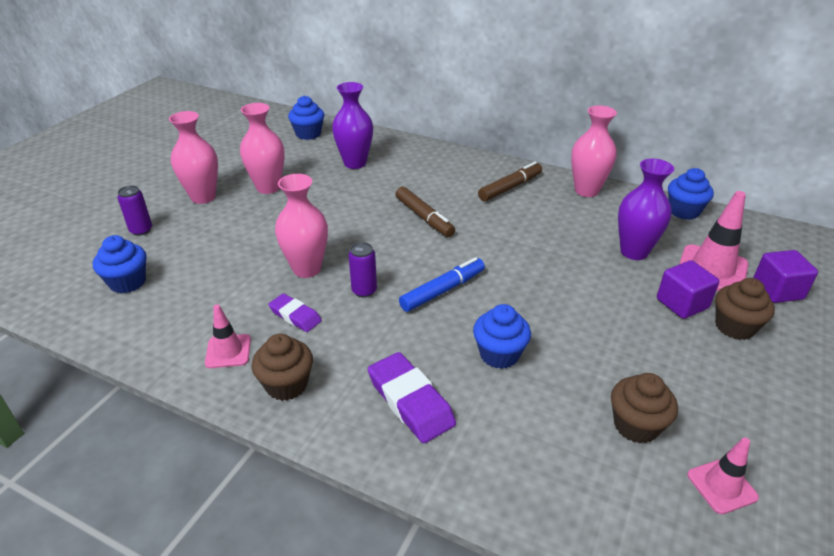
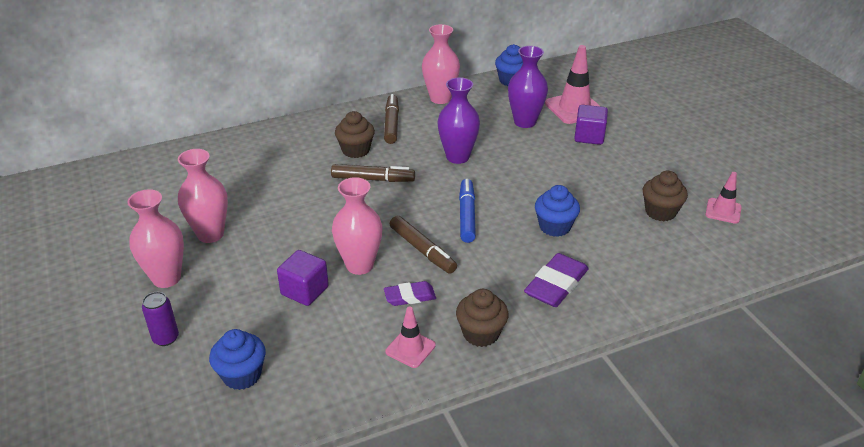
camera: 50 degrees left, 0 degrees up
blue cupcake [288,96,324,140] -> none
purple vase [332,82,373,169] -> purple vase moved to [437,77,480,164]
purple can [349,242,377,298] -> brown marker [390,215,457,274]
purple eraser [368,352,456,443] -> purple eraser turned 60 degrees counterclockwise [524,253,589,307]
brown cupcake [715,278,775,340] -> brown cupcake moved to [335,111,375,158]
purple cube [753,250,818,303] -> purple cube moved to [277,250,329,306]

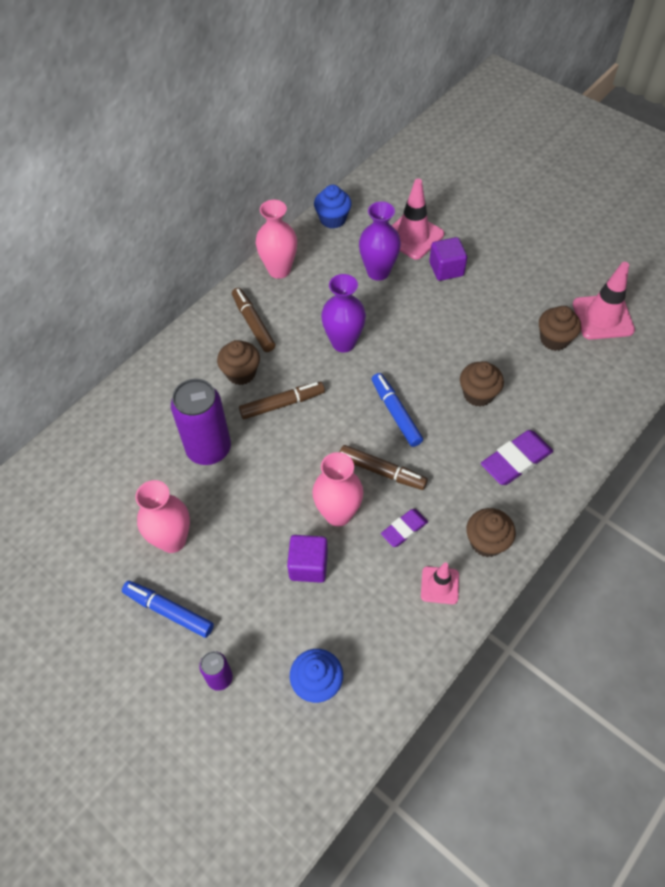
camera: 25 degrees left, 20 degrees up
pink vase [127,189,184,288] -> blue marker [122,581,214,638]
purple eraser [524,253,589,307] -> purple eraser turned 45 degrees clockwise [481,430,553,485]
blue cupcake [535,185,580,237] -> brown cupcake [460,361,504,407]
pink traffic cone [705,172,742,224] -> pink traffic cone [573,262,635,340], size x1.72
none -> purple can [171,379,231,465]

